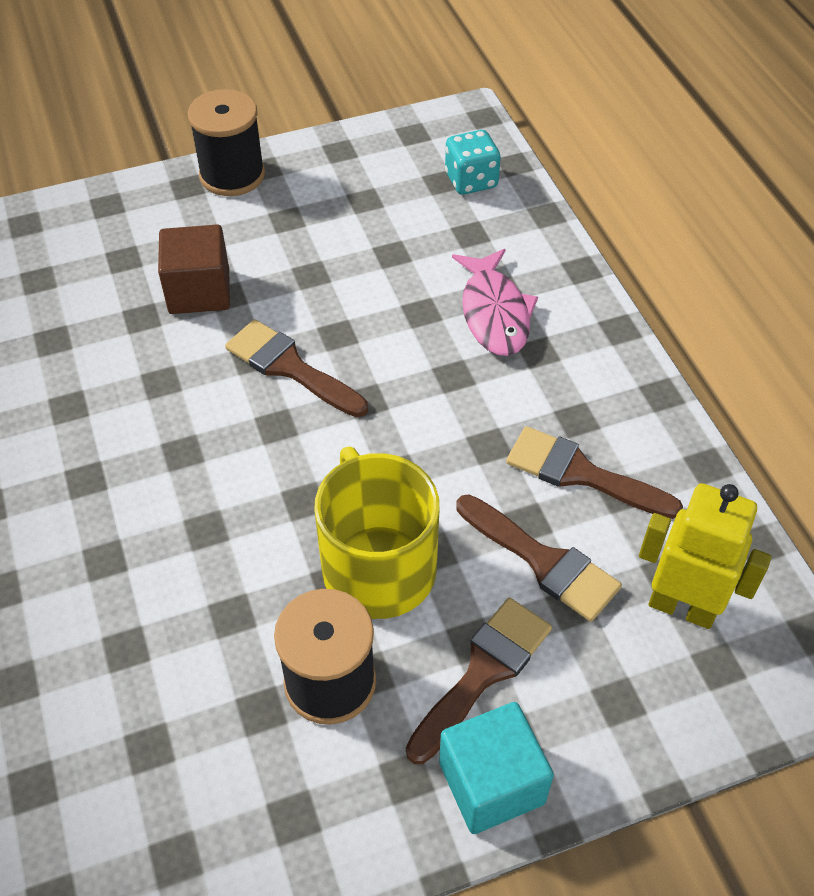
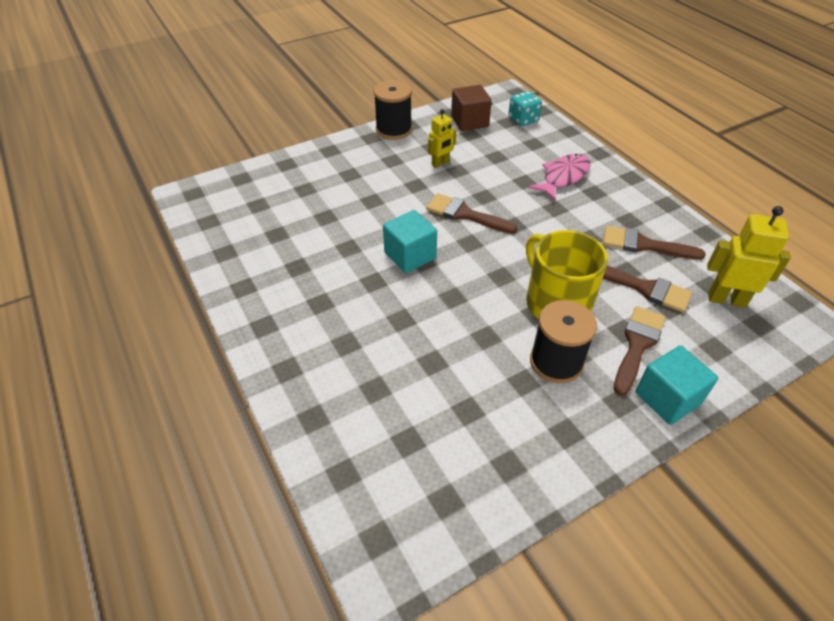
camera: 10 degrees left, 5 degrees down
brown cube [158,224,230,314] -> brown cube moved to [451,85,492,131]
pink fish [452,249,538,356] -> pink fish turned 120 degrees counterclockwise [528,154,590,200]
none -> turquoise cube [383,210,437,273]
none -> yellow robot [428,109,456,168]

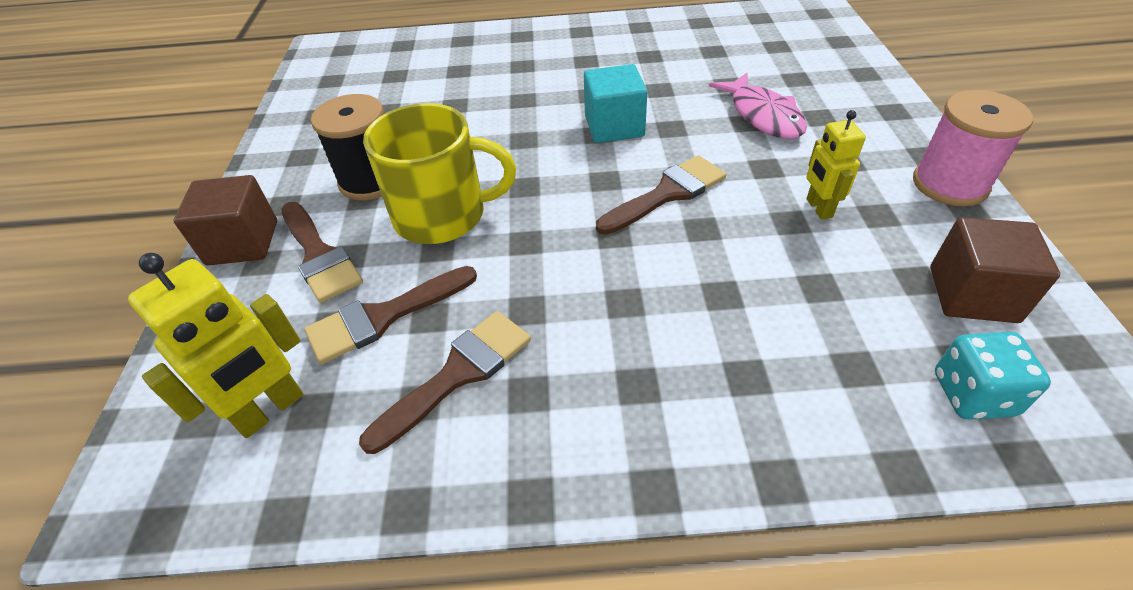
camera: 120 degrees right, 0 degrees up
black spool [374,80,412,140] -> pink spool [913,90,1033,206]
pink fish [528,154,590,200] -> pink fish moved to [709,73,807,139]
turquoise cube [635,345,718,425] -> brown cube [173,175,277,265]

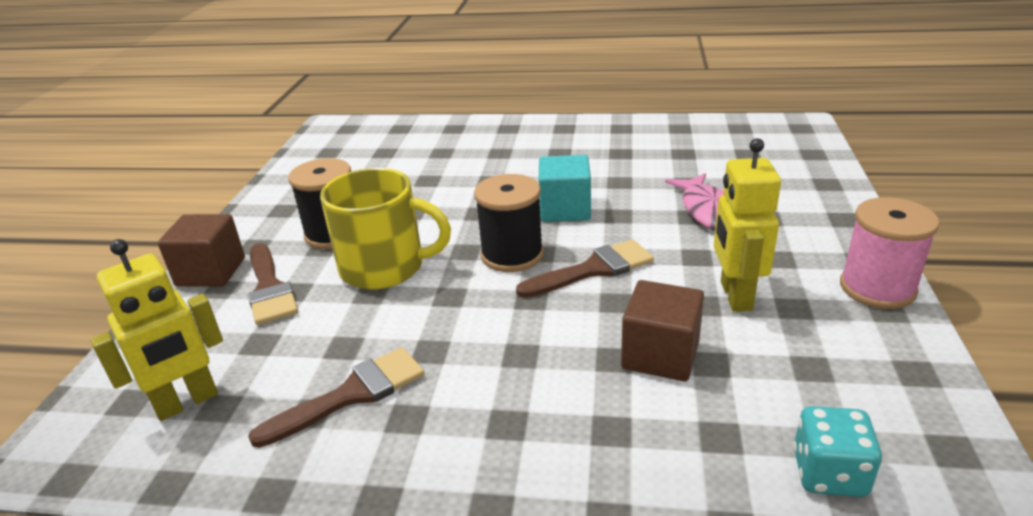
camera: 10 degrees right, 15 degrees down
brown brush [304,266,477,364] -> none
yellow robot [807,110,866,220] -> yellow robot [714,138,781,312], size x1.58
brown cube [930,217,1060,323] -> brown cube moved to [621,280,704,381]
none -> black spool [474,174,544,272]

